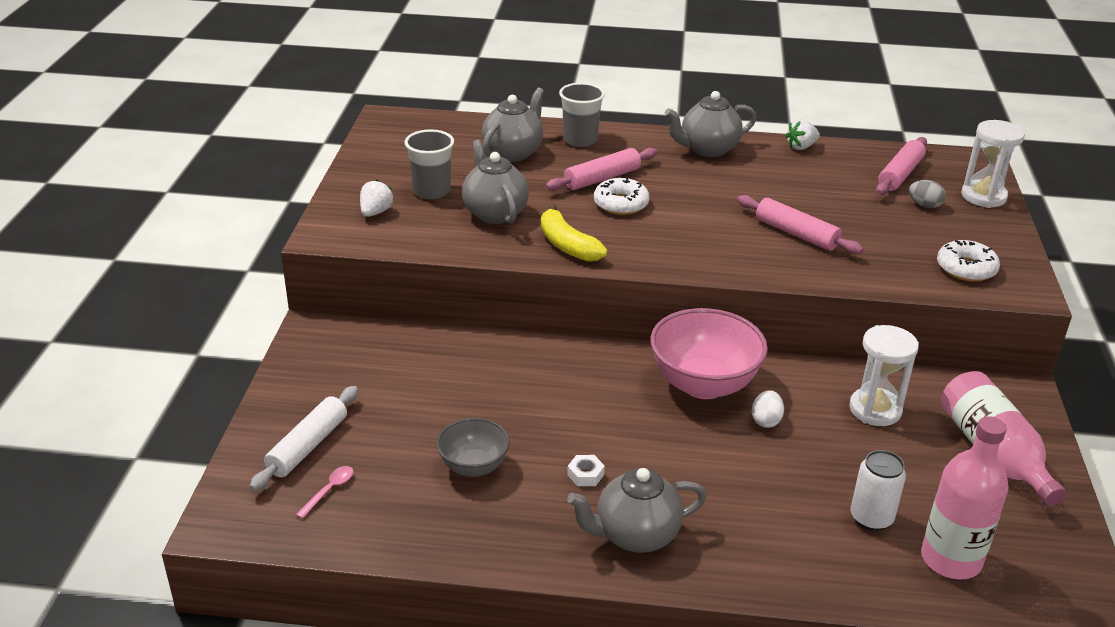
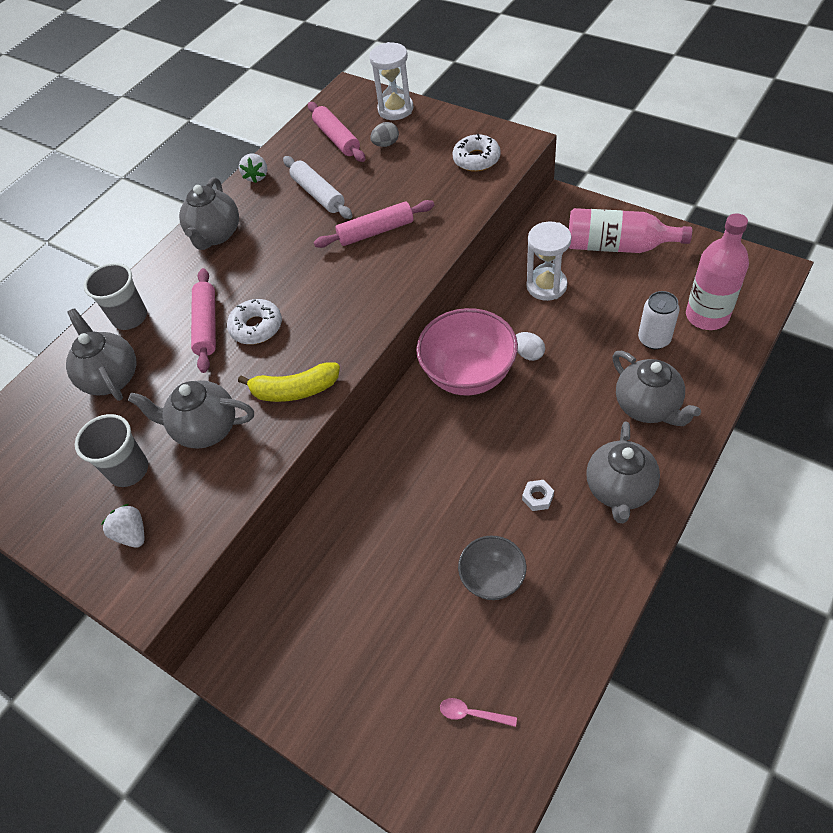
camera: 55 degrees left, 20 degrees up
white rolling pin [249,386,358,491] -> white rolling pin moved to [283,156,352,219]
pink spoon [296,466,353,519] -> pink spoon turned 45 degrees counterclockwise [440,698,517,727]
none -> grey teapot [613,351,701,426]

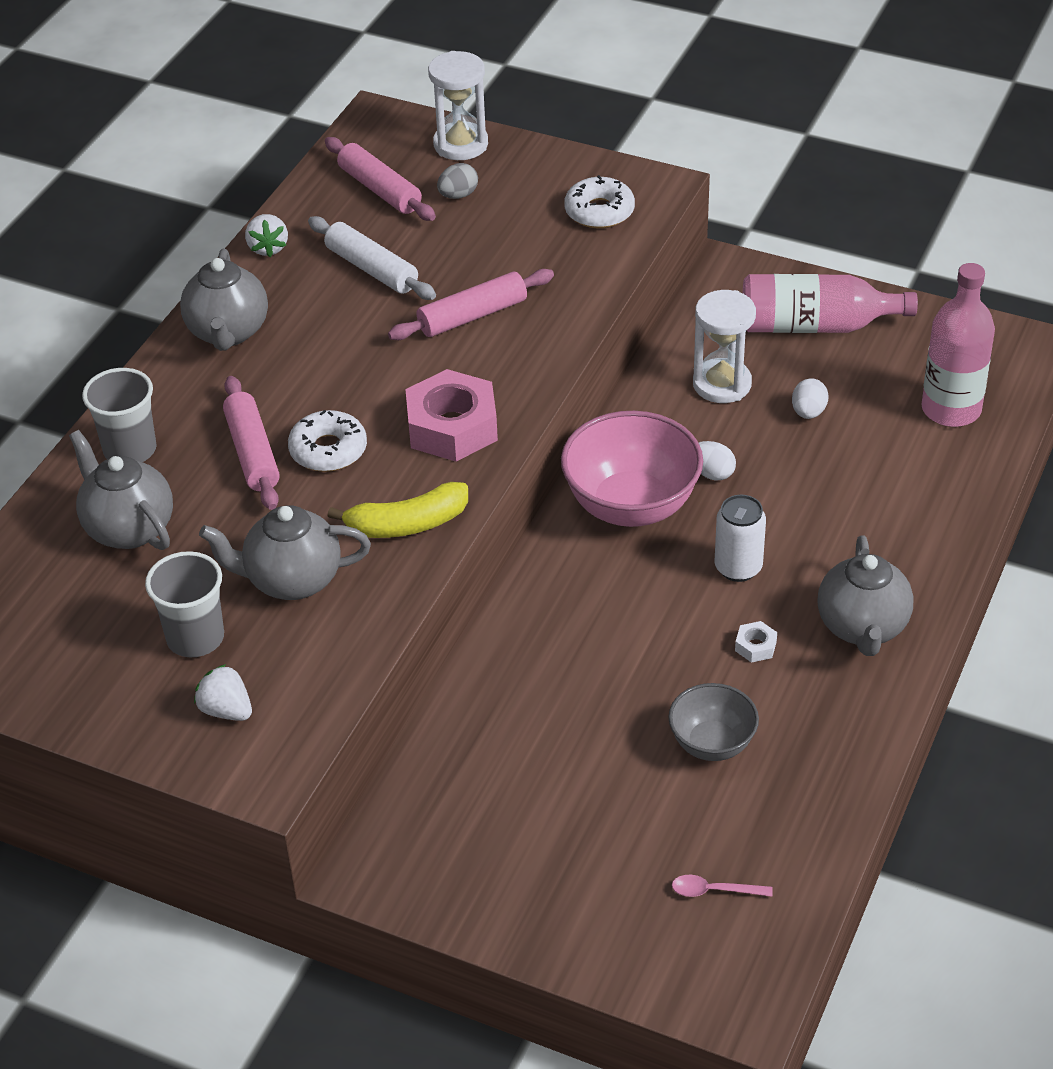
camera: 15 degrees left, 10 degrees down
grey teapot [613,351,701,426] -> none
white can [638,291,680,350] -> white can moved to [714,495,766,582]
none -> pink nut [405,369,498,462]
none -> white egg [792,378,829,419]

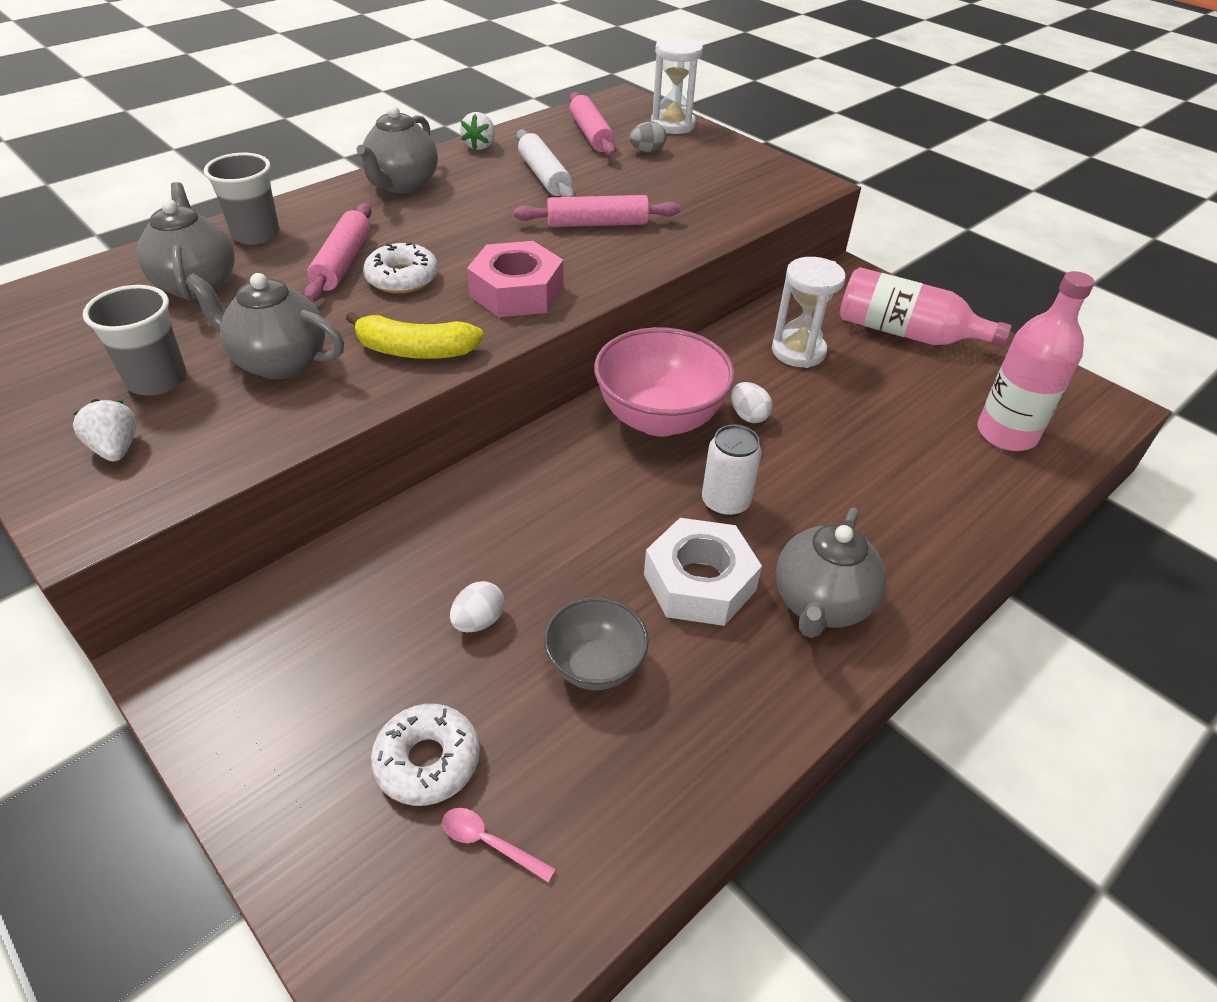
camera: 20 degrees right, 0 degrees up
white donut [564,175,635,228] -> white donut moved to [371,704,480,806]
white nut [735,621,777,663] -> white nut [644,518,762,626], size x2.39
white egg [792,378,829,419] -> white egg moved to [450,581,504,632]

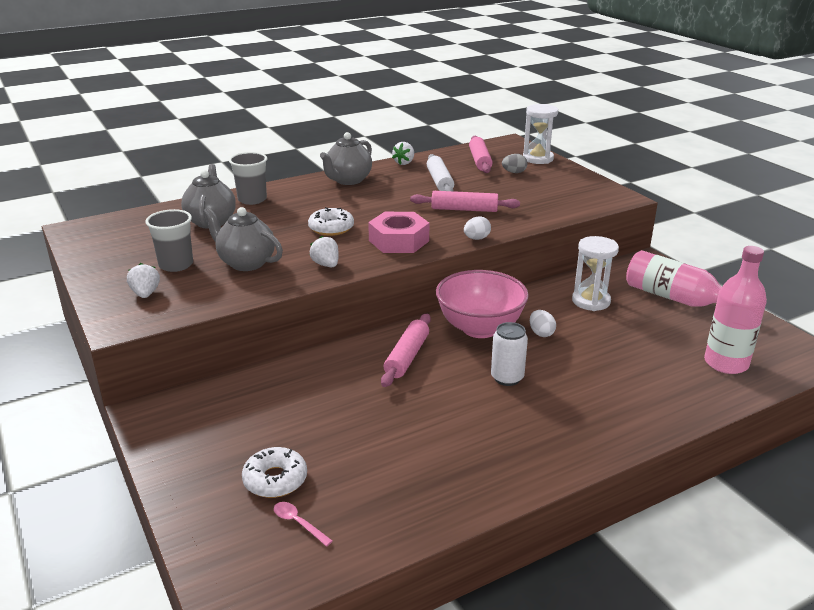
camera: 15 degrees right, 15 degrees down
pink rolling pin [304,203,372,302] -> pink rolling pin moved to [381,314,431,387]
yellow banana [346,312,484,359] -> white strawberry [310,236,339,267]
white egg [450,581,504,632] -> white egg moved to [464,216,491,240]
grey bowl [544,597,649,690] -> none
white nut [644,518,762,626] -> none
grey teapot [776,508,886,638] -> none

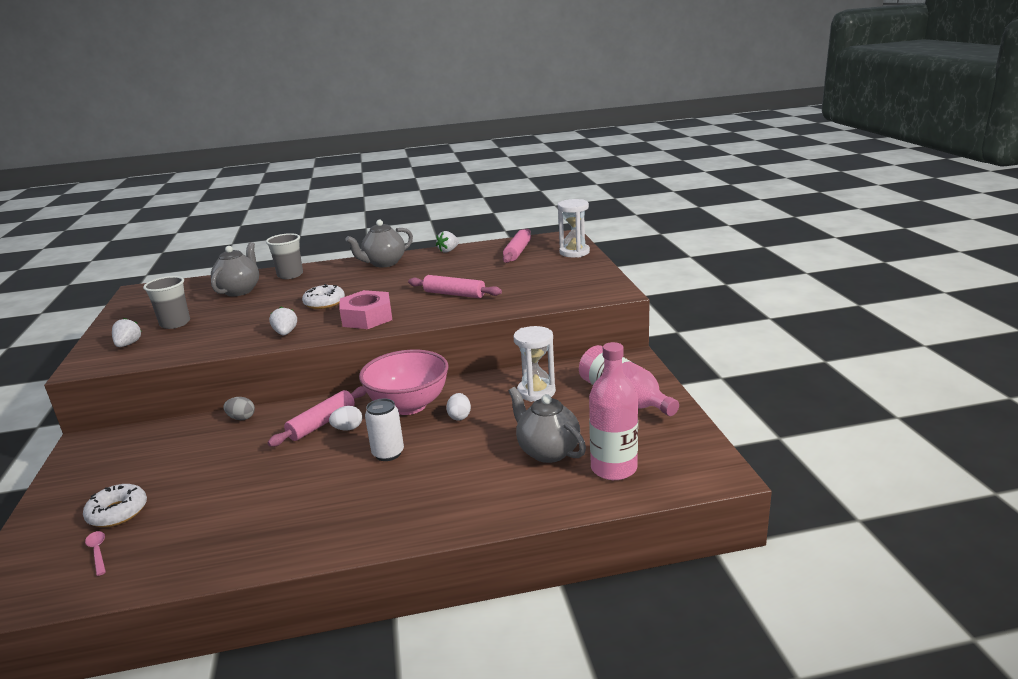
camera: 20 degrees right, 5 degrees down
grey teapot [203,207,283,271] -> grey teapot moved to [509,387,586,463]
white rolling pin [427,154,454,191] -> none
white egg [464,216,491,240] -> white egg moved to [329,406,362,431]
grey egg [502,154,528,173] -> grey egg moved to [223,397,255,420]

